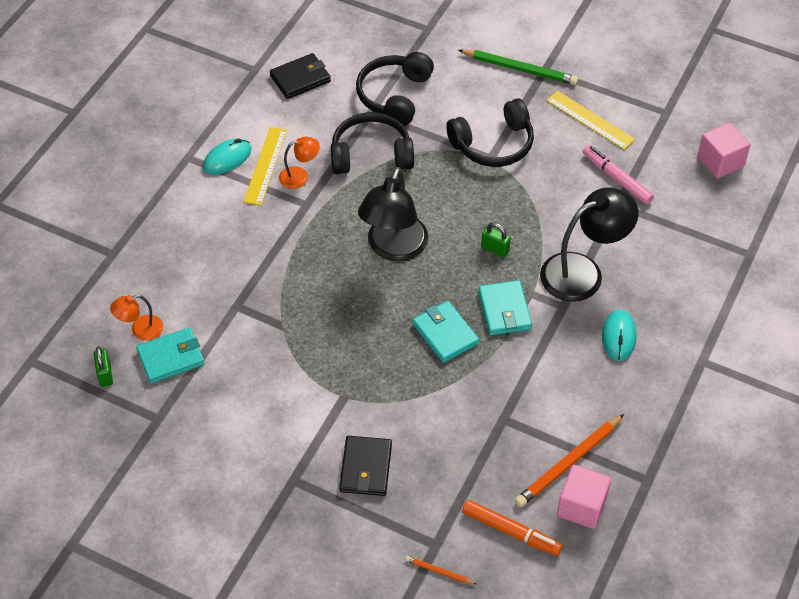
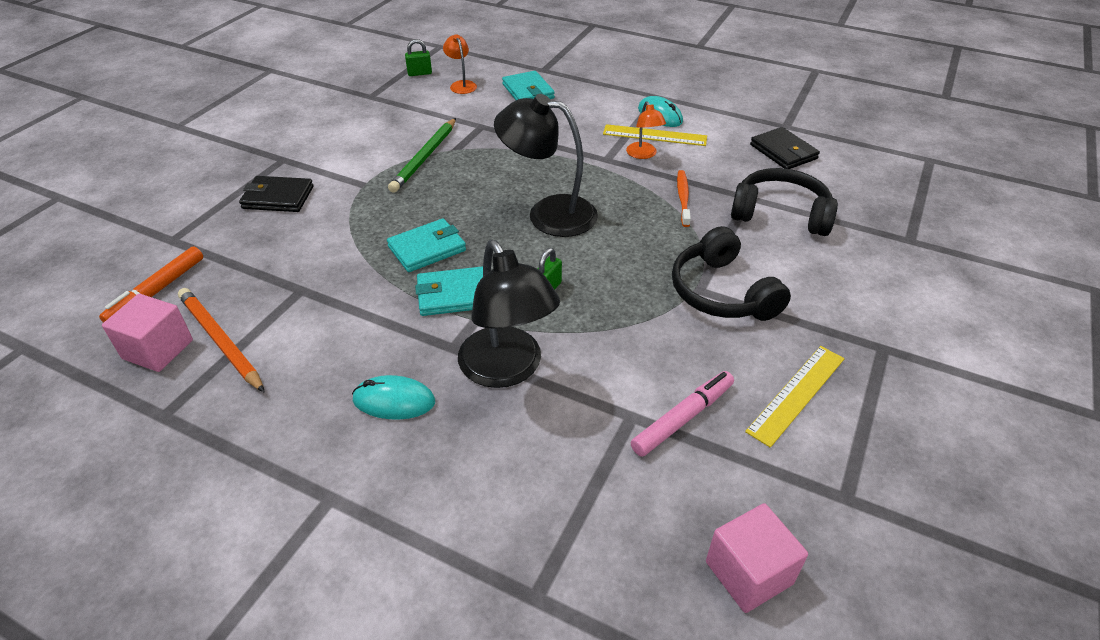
camera: 90 degrees right, 10 degrees down
turquoise wallet [136,328,205,383] -> turquoise wallet moved to [502,71,555,100]
black headphones [331,112,414,174] -> orange toothbrush [677,170,691,227]
orange pencil [405,556,476,584] -> none
green pencil [458,49,578,85] -> green pencil moved to [388,118,456,193]

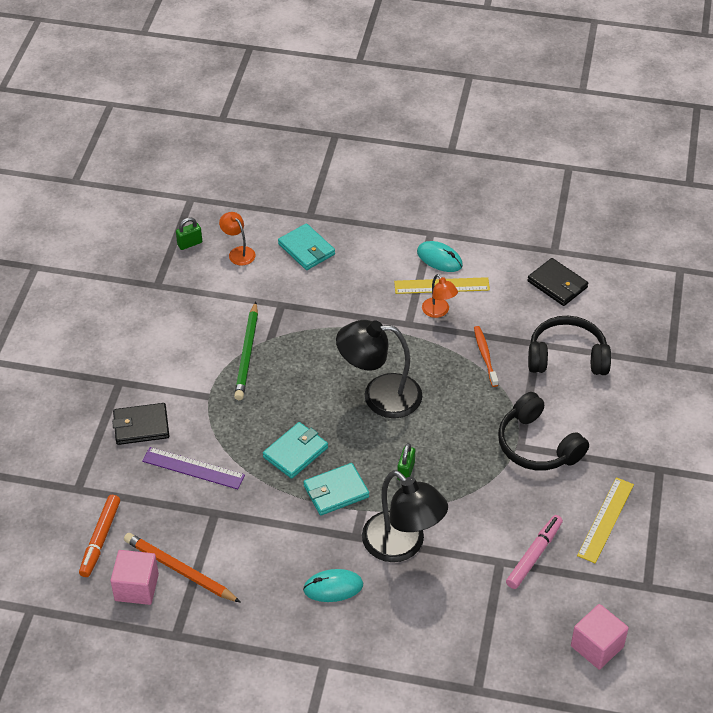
camera: 15 degrees left, 5 degrees up
none -> purple ruler [142,447,245,489]

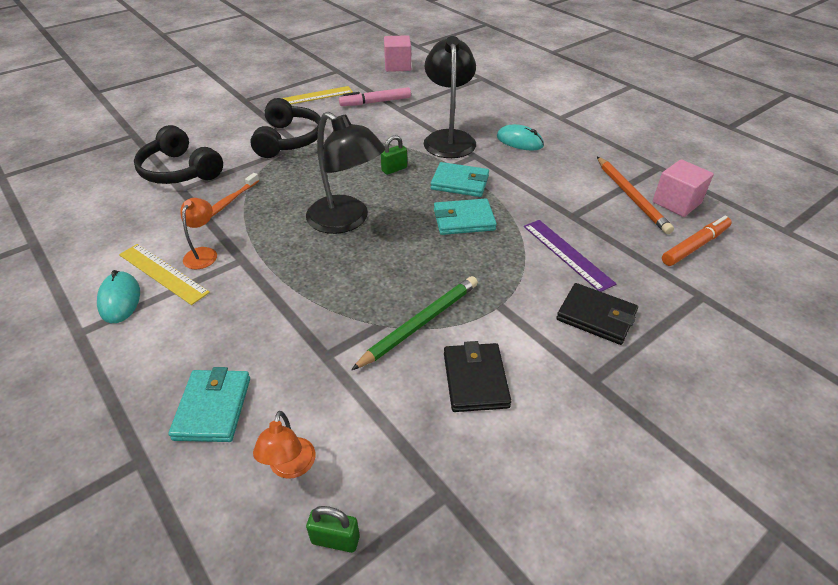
camera: 140 degrees left, 5 degrees down
black wallet [527,258,588,306] -> black wallet moved to [444,341,511,412]

